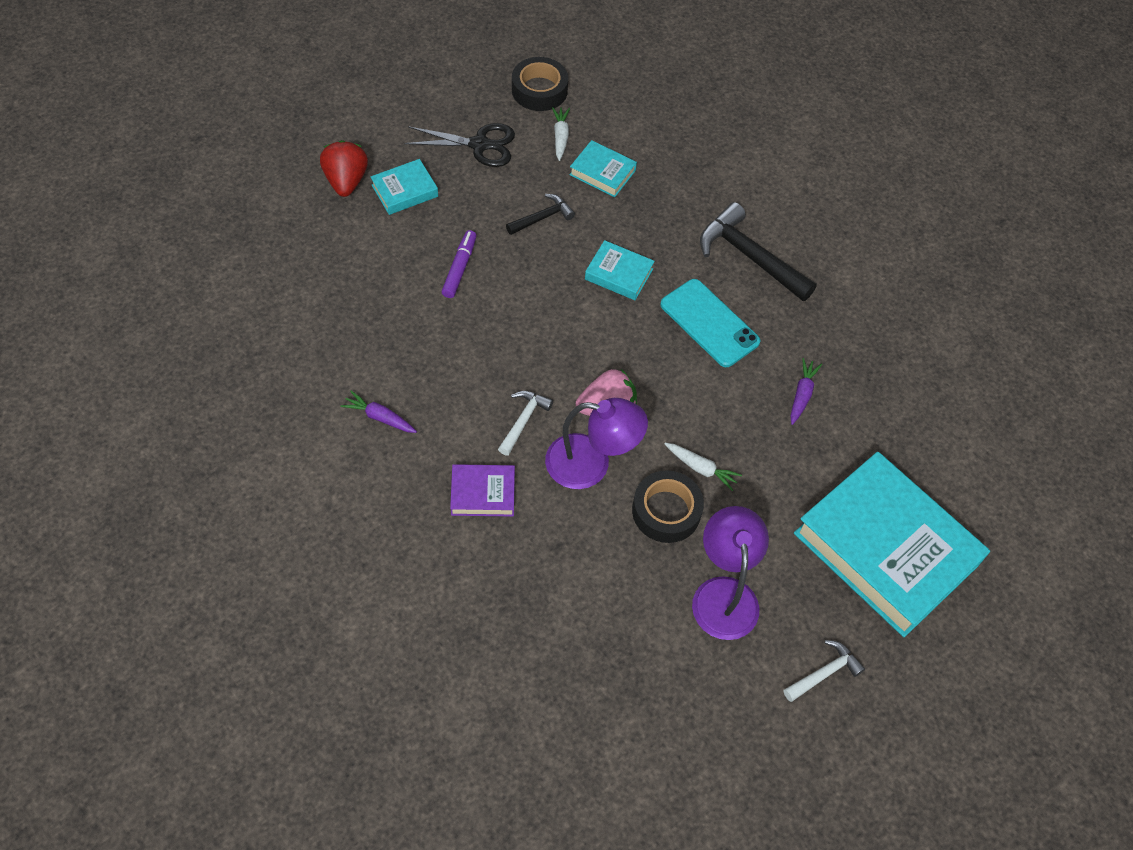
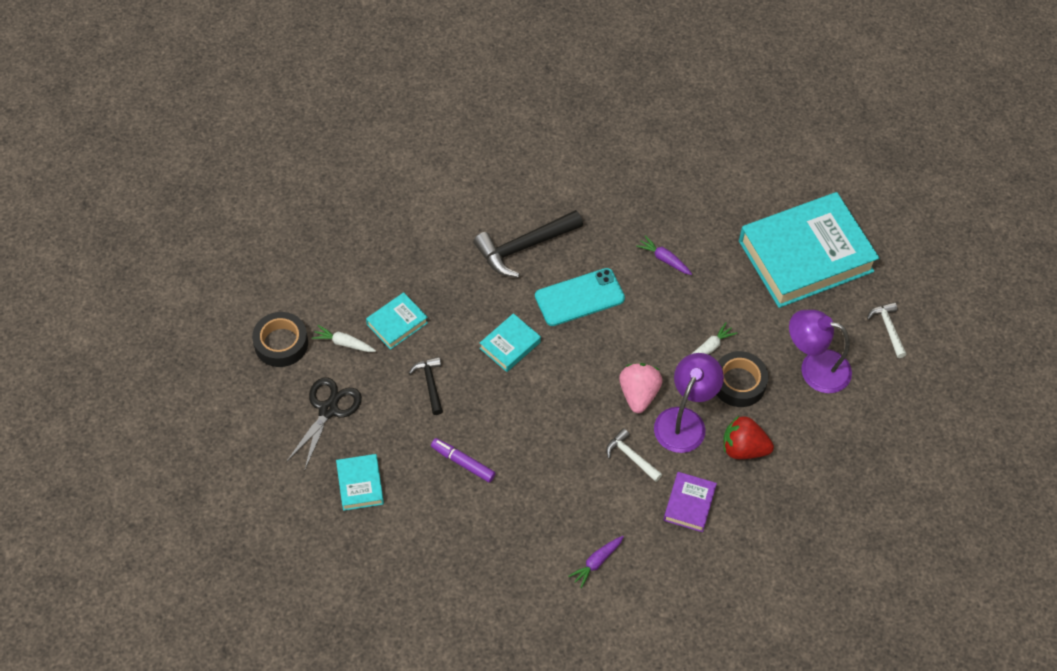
camera: 70 degrees left, 0 degrees up
red strawberry [320,140,368,197] -> red strawberry moved to [723,416,774,459]

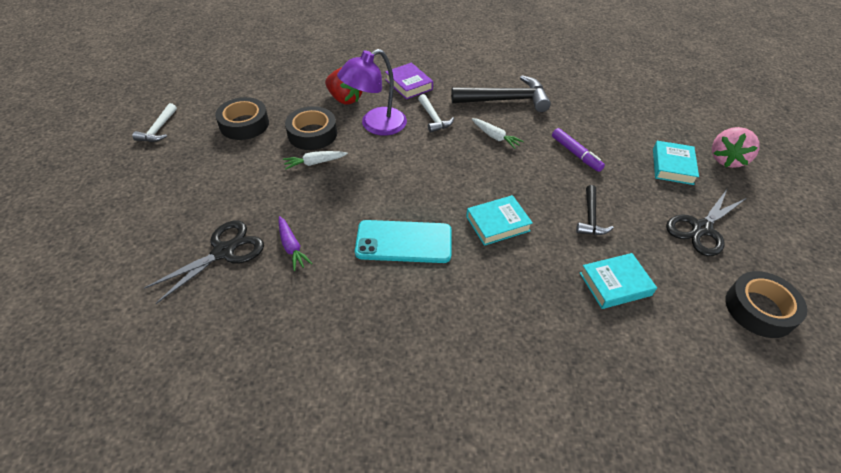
camera: 155 degrees left, 10 degrees down
white carrot [312,325,376,352] -> white carrot moved to [472,118,524,149]
black hammer [473,210,583,278] -> black hammer moved to [451,75,551,112]
purple carrot [568,536,624,588] -> none
pink strawberry [619,363,663,413] -> pink strawberry moved to [712,127,759,168]
purple book [663,472,717,532] -> purple book turned 75 degrees counterclockwise [385,63,433,99]
turquoise book [739,192,879,308] -> none
purple lamp [789,310,852,393] -> black tape [215,97,269,140]
none -> black scissors [144,220,264,304]

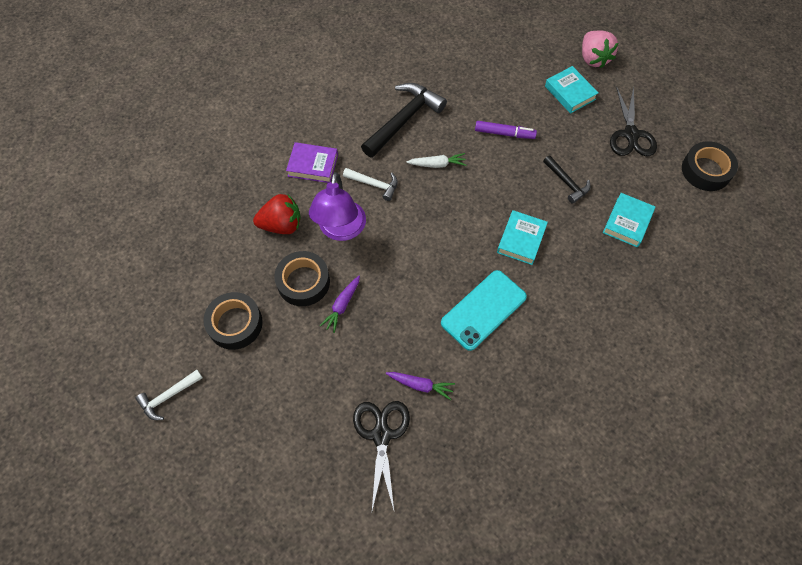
camera: 45 degrees left, 15 degrees up
white hammer [132,103,177,142] -> white hammer turned 90 degrees clockwise [135,370,203,420]
white carrot [283,151,348,170] -> purple carrot [320,276,360,333]

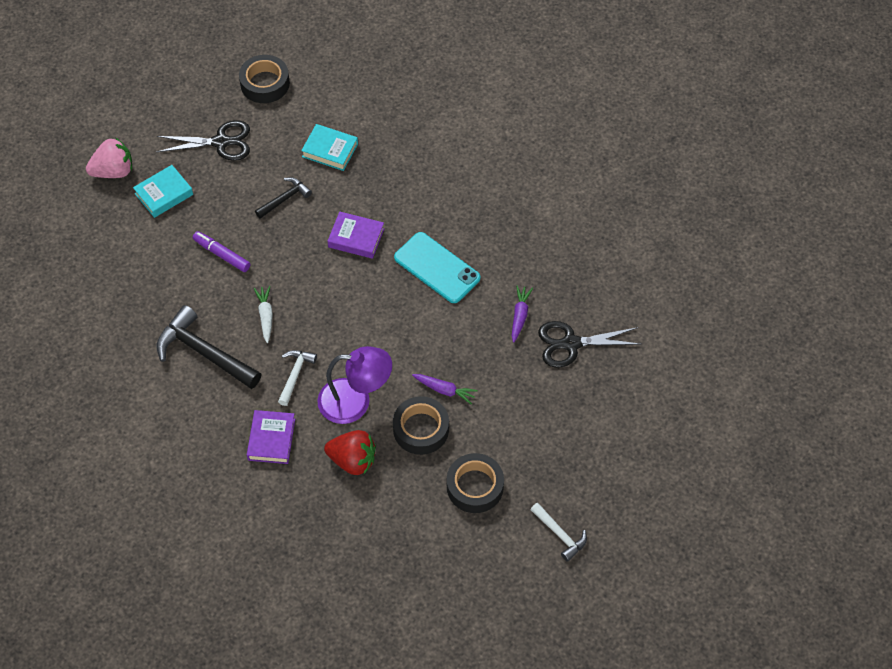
camera: 95 degrees left, 5 degrees down
red strawberry [253,194,301,234] -> red strawberry turned 120 degrees clockwise [324,430,376,475]
purple marker [475,121,537,139] -> purple marker turned 60 degrees counterclockwise [193,231,251,272]
turquoise book [497,210,548,265] -> purple book [328,211,384,259]

